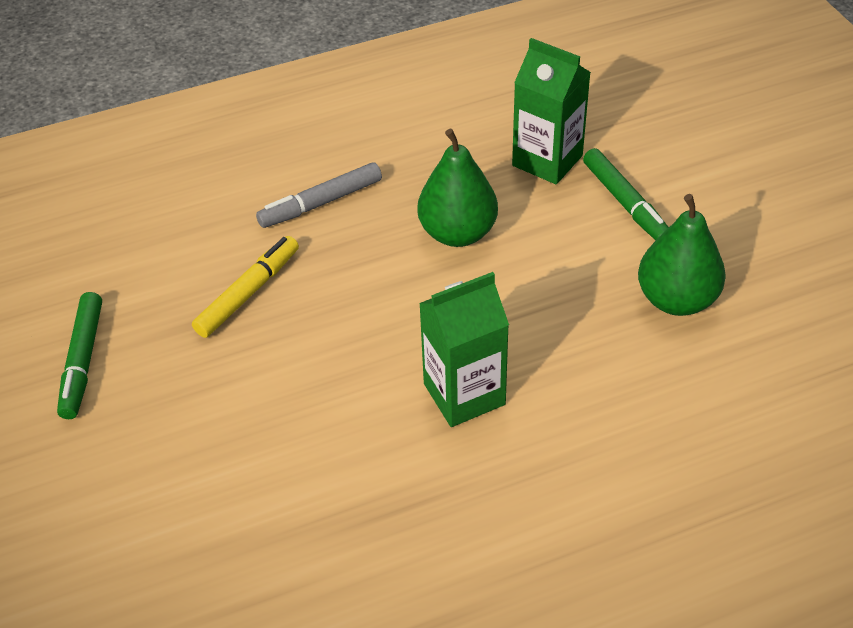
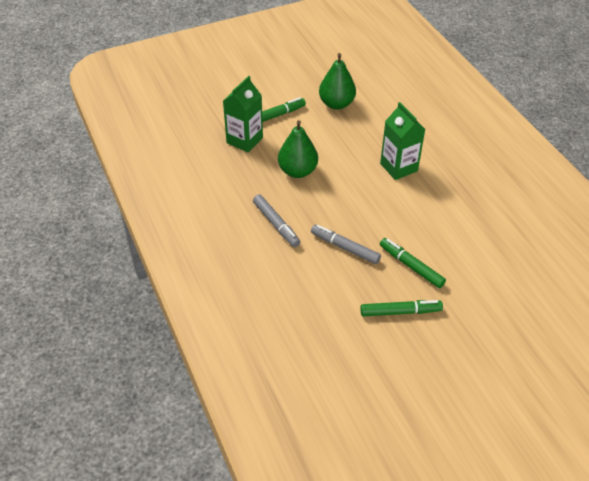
camera: 95 degrees left, 0 degrees up
yellow marker [192,236,299,338] -> grey marker [311,225,381,264]
none -> green marker [380,238,446,288]

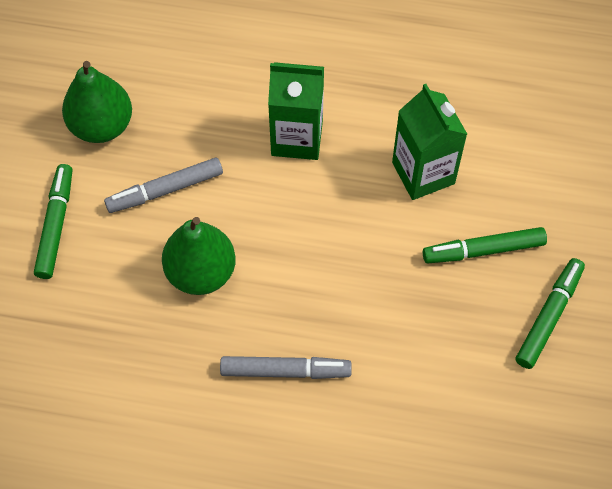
camera: 55 degrees left, 15 degrees up
green carton [223,76,263,152] -> green carton moved to [392,84,467,200]
grey marker [311,225,381,264] -> grey marker moved to [104,158,223,213]

